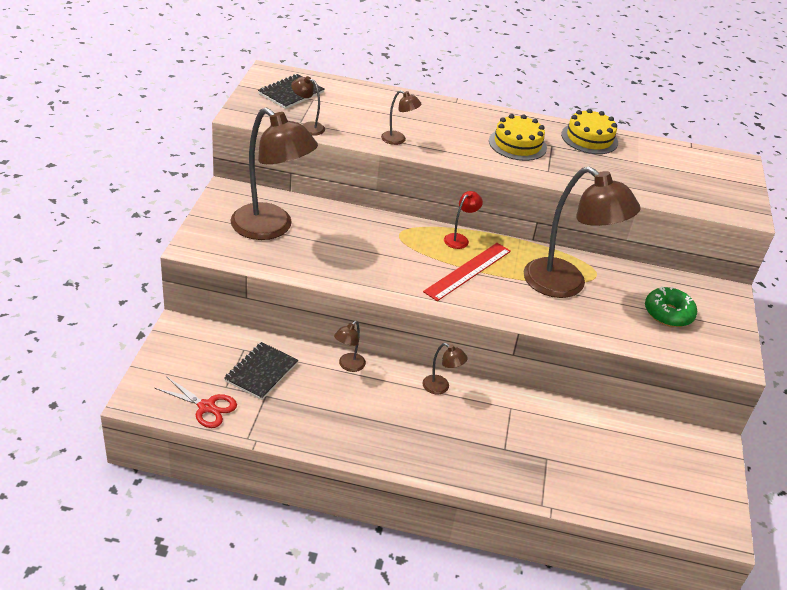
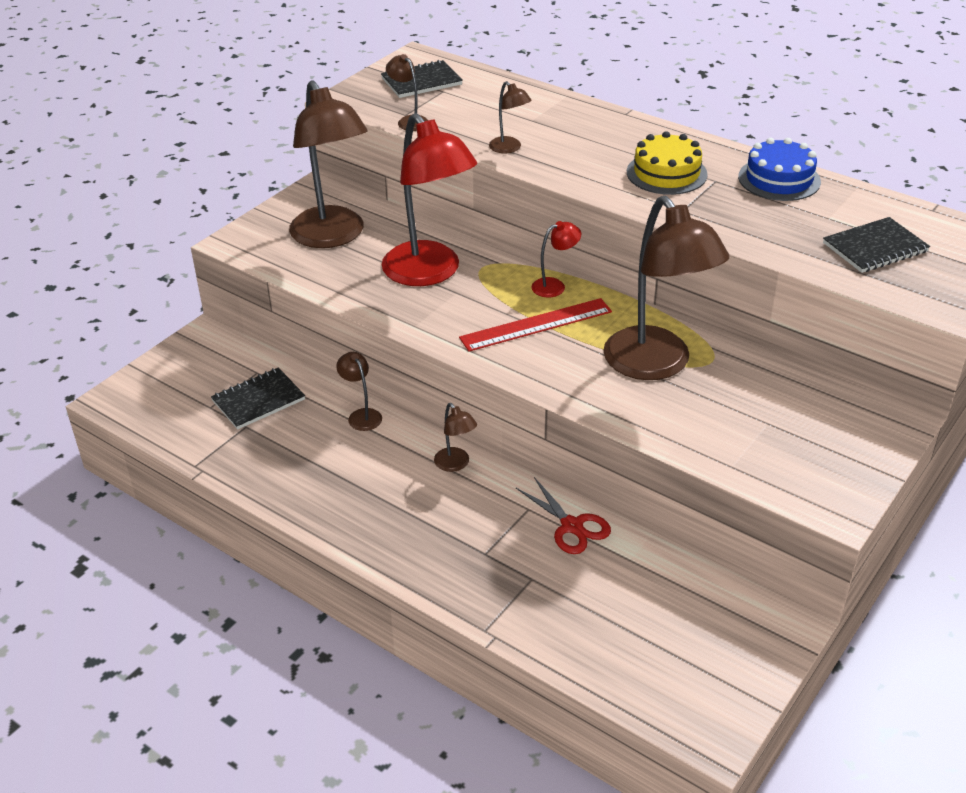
camera: 30 degrees right, 0 degrees up
red scissors [155,376,237,428] -> red scissors moved to [516,477,611,554]
brown lamp [334,321,366,372] -> brown lamp turned 90 degrees clockwise [336,352,382,431]
yellow cake [561,109,618,154] -> blue cake [738,138,821,201]
green donut [645,287,697,327] -> none
none -> red lamp [382,113,477,286]
none -> black notebook [823,217,930,273]

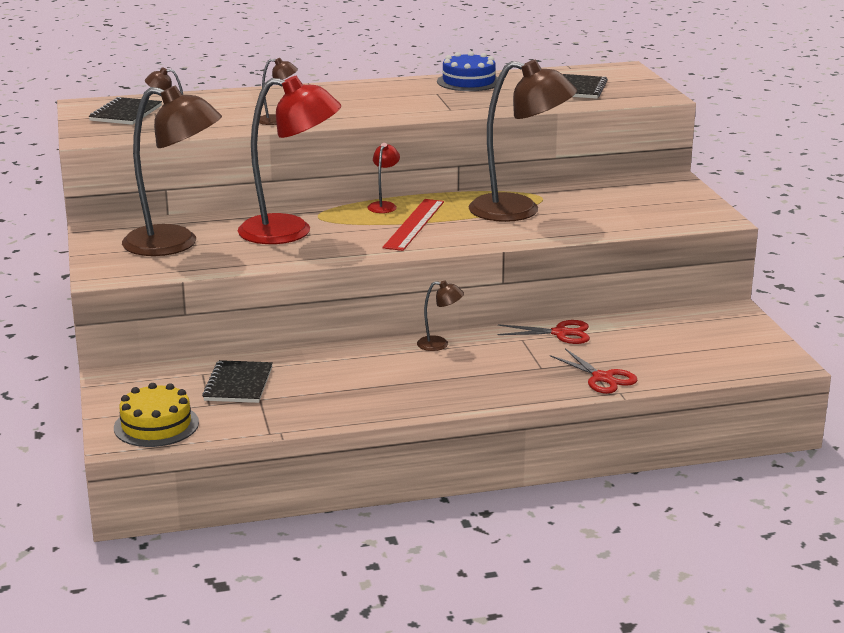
camera: 50 degrees left, 15 degrees down
brown lamp [336,352,382,431] -> none
yellow cake [627,131,708,195] -> yellow cake moved to [114,383,199,447]
none -> red scissors [550,349,638,394]

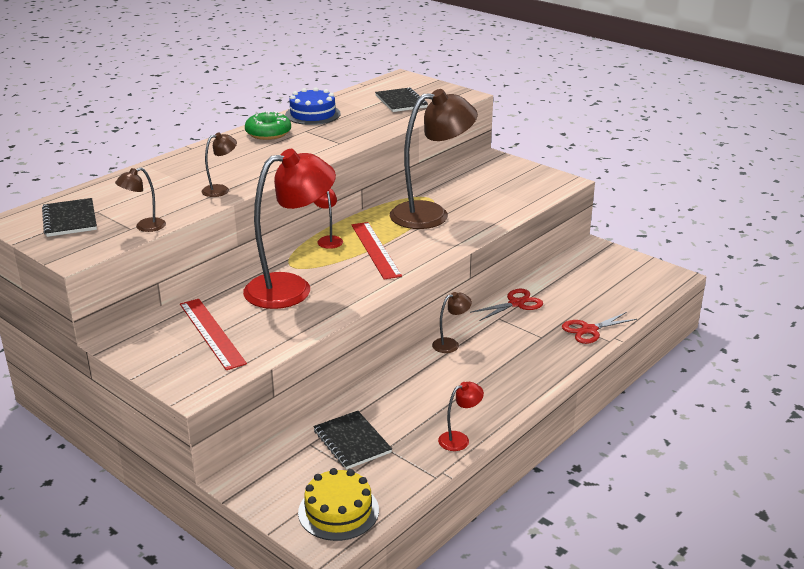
camera: 35 degrees left, 5 degrees up
brown lamp [122,85,222,256] -> red ruler [180,299,247,370]
red scissors [550,349,638,394] -> red scissors turned 135 degrees clockwise [562,312,637,344]
none -> green donut [245,111,291,140]
none -> red lamp [438,382,484,451]

